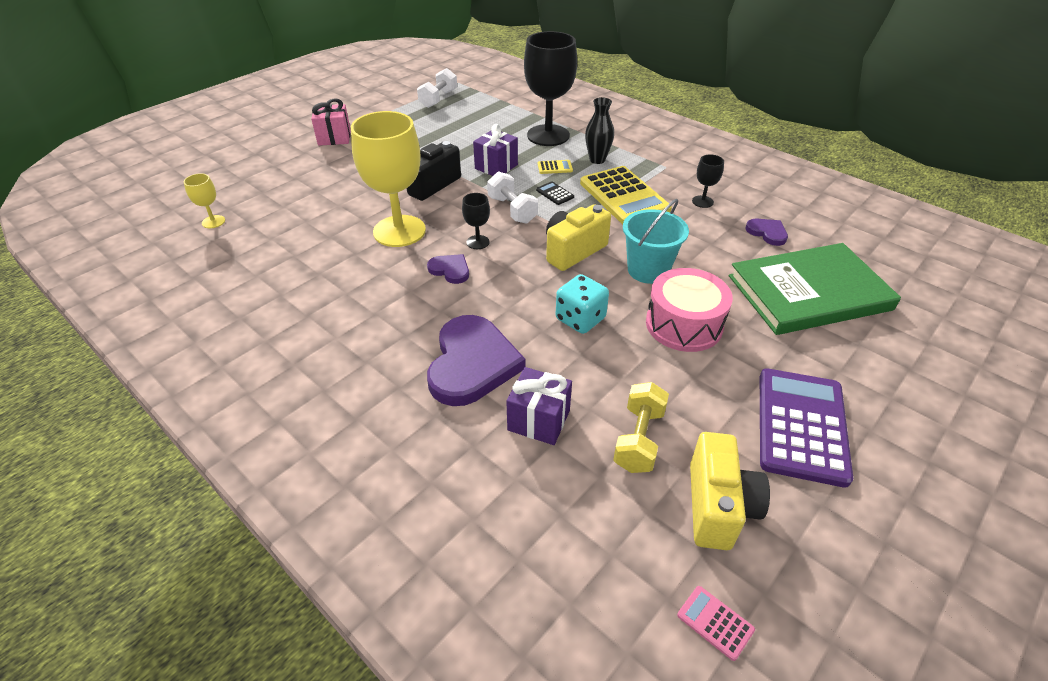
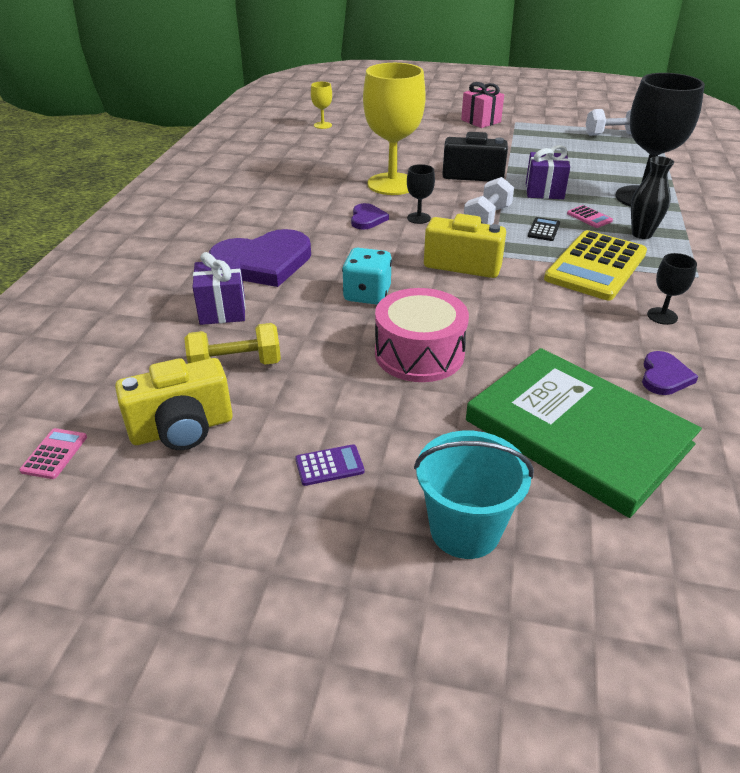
camera: 60 degrees right, 5 degrees down
yellow calculator [538,160,573,174] -> pink calculator [567,205,613,228]
turquoise bucket [623,199,689,284] -> turquoise bucket moved to [414,431,534,559]
purple calculator [760,368,853,488] -> purple calculator [295,444,365,486], size x0.40

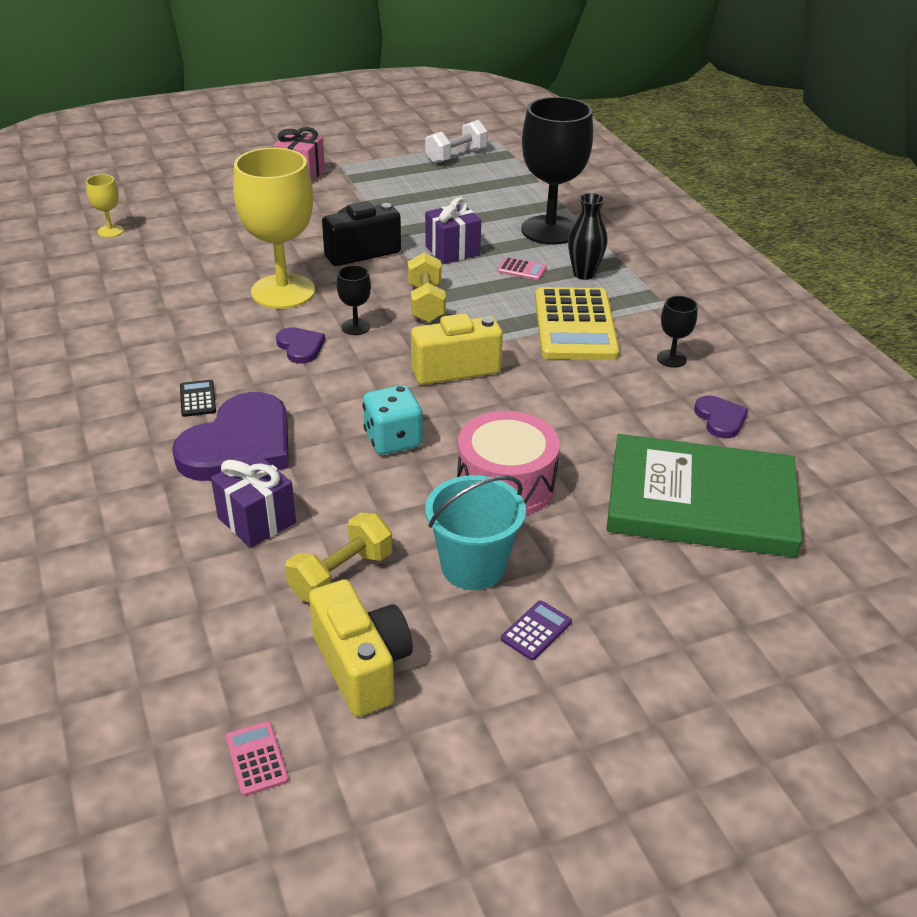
camera: 35 degrees left, 0 degrees up
yellow camera [115,358,233,450] -> yellow camera turned 60 degrees counterclockwise [309,579,413,717]
turquoise bucket [414,431,534,559] -> turquoise bucket moved to [425,475,526,590]
white dumbbell [464,177,514,225] -> yellow dumbbell [408,253,446,323]
black calculator [528,217,560,241] -> black calculator moved to [180,380,216,417]

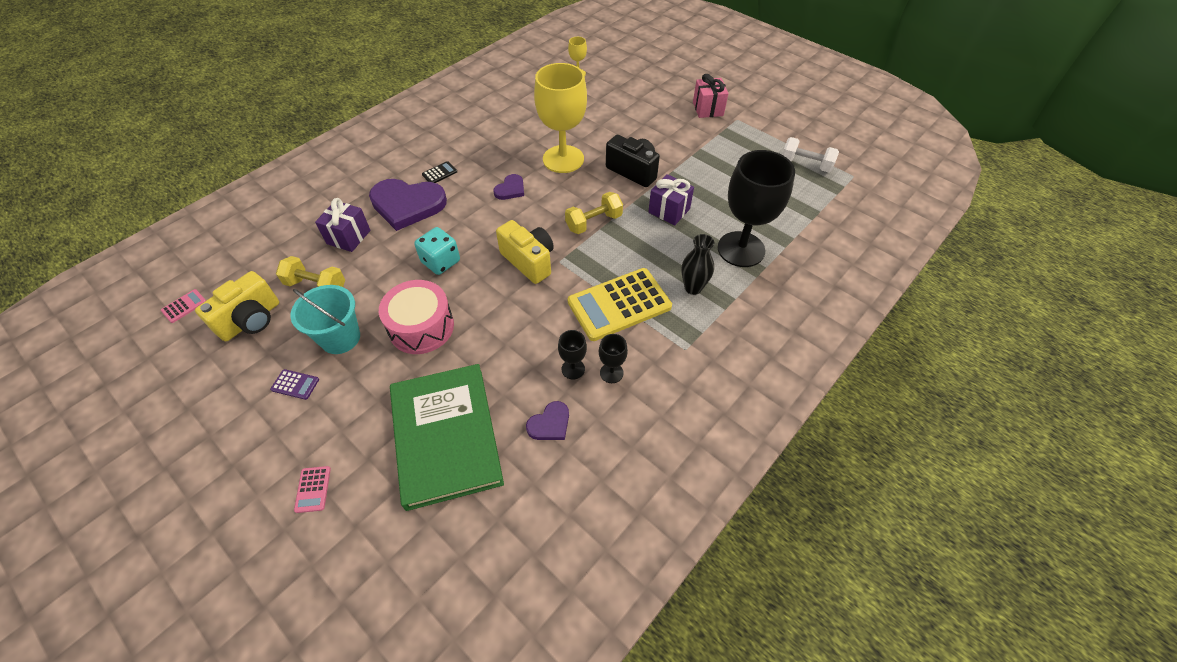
camera: 65 degrees right, 15 degrees up
black goblet [337,265,371,335] -> black goblet moved to [558,330,587,379]
pink calculator [497,257,547,280] -> pink calculator moved to [294,466,331,513]

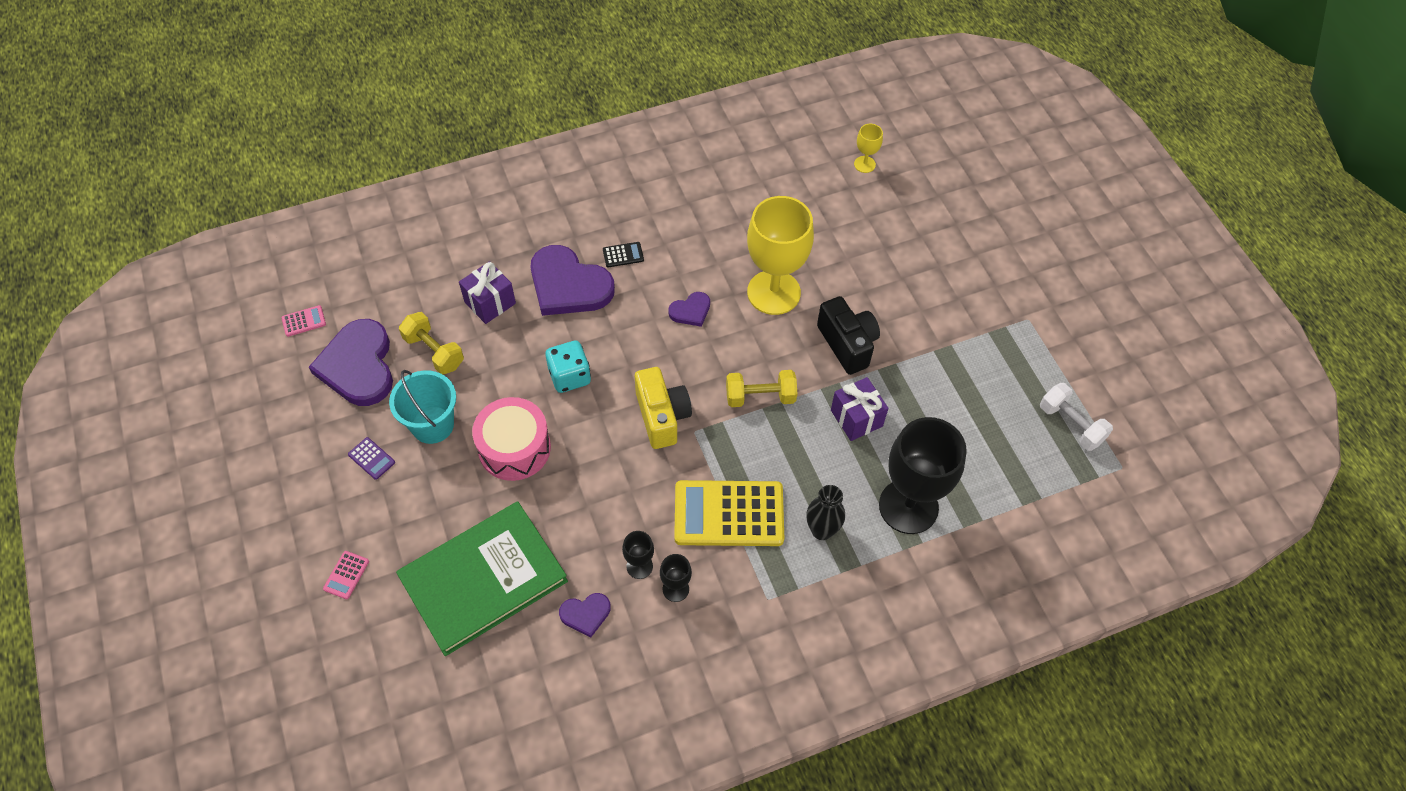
camera: 25 degrees right, 5 degrees up
yellow camera [195,271,279,341] -> purple heart [309,319,393,406]
green book [390,364,504,511] -> green book turned 45 degrees clockwise [396,502,568,656]
pink gift [693,74,728,118] -> none

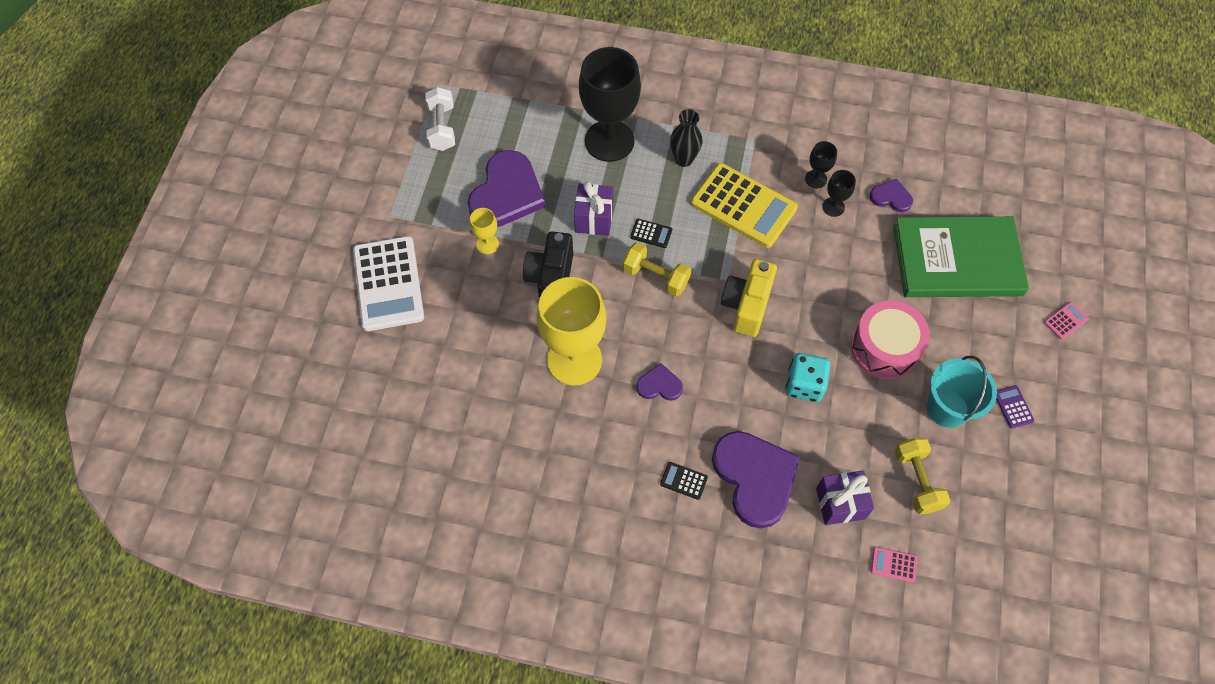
camera: 145 degrees left, 5 degrees up
pink calculator [281,305,326,337] -> pink calculator moved to [871,547,918,583]
purple heart [309,319,393,406] -> purple heart moved to [468,150,545,227]
yellow goblet [854,124,883,173] -> yellow goblet moved to [470,208,499,254]
none -> white calculator [353,236,424,331]
none -> black calculator [630,219,672,248]

